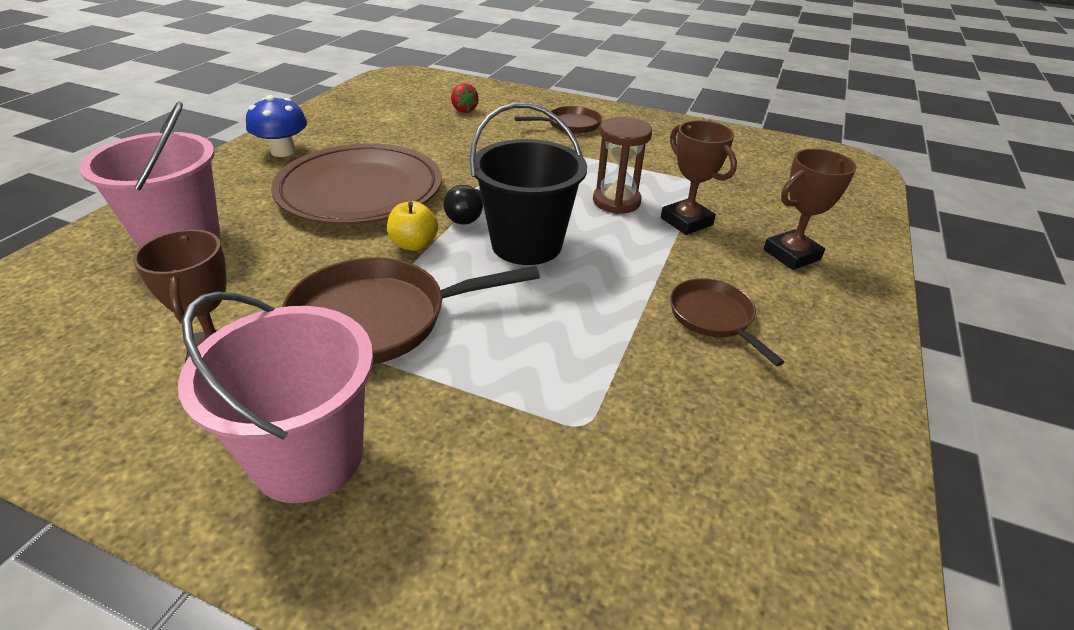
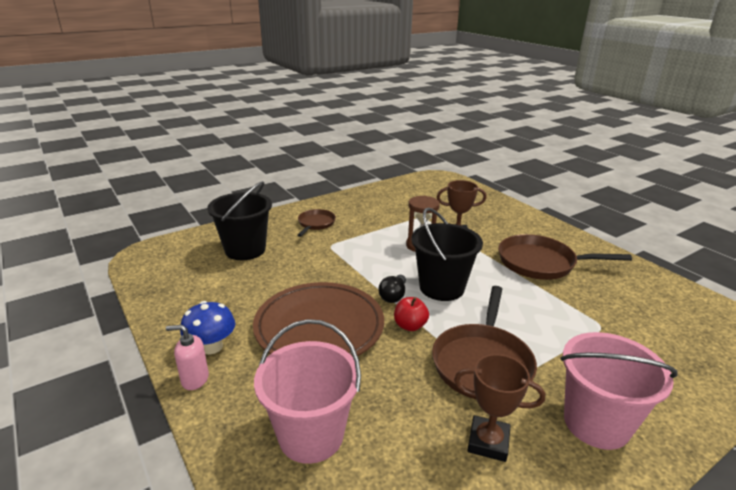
camera: 55 degrees left, 10 degrees down
yellow apple [387,201,438,251] -> red apple [394,297,429,331]
black light bulb [443,185,483,225] -> black light bulb turned 60 degrees clockwise [379,275,406,303]
red strawberry [451,83,479,113] -> black bucket [207,181,272,260]
brown pan [670,279,784,366] -> brown pan [498,234,632,280], size x1.75
brown trophy [763,149,857,270] -> none
none -> pink soap dispenser [166,325,209,390]

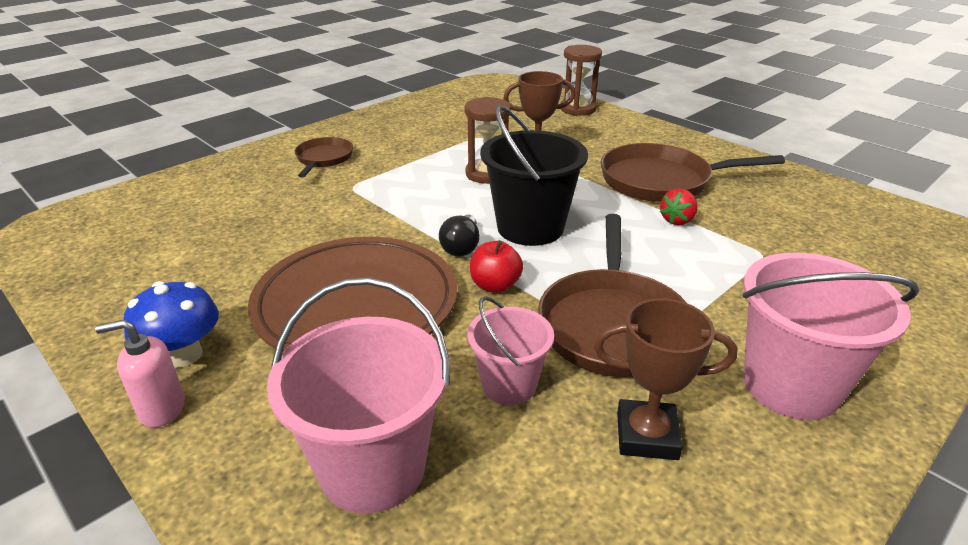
camera: 10 degrees left, 5 degrees up
black bucket [207,181,272,260] -> none
none -> pink bucket [467,296,554,405]
none -> brown hourglass [560,45,602,116]
none -> red strawberry [660,188,698,225]

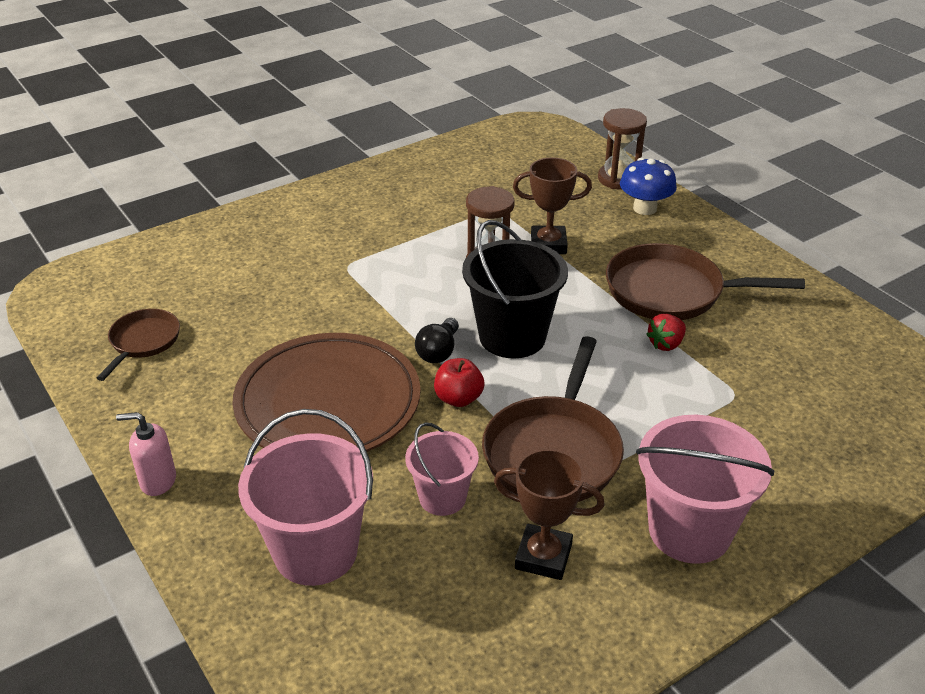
camera: 10 degrees right, 5 degrees up
blue mushroom [123,281,219,368] -> blue mushroom moved to [620,158,677,215]
brown pan [294,137,353,178] -> brown pan moved to [97,309,180,381]

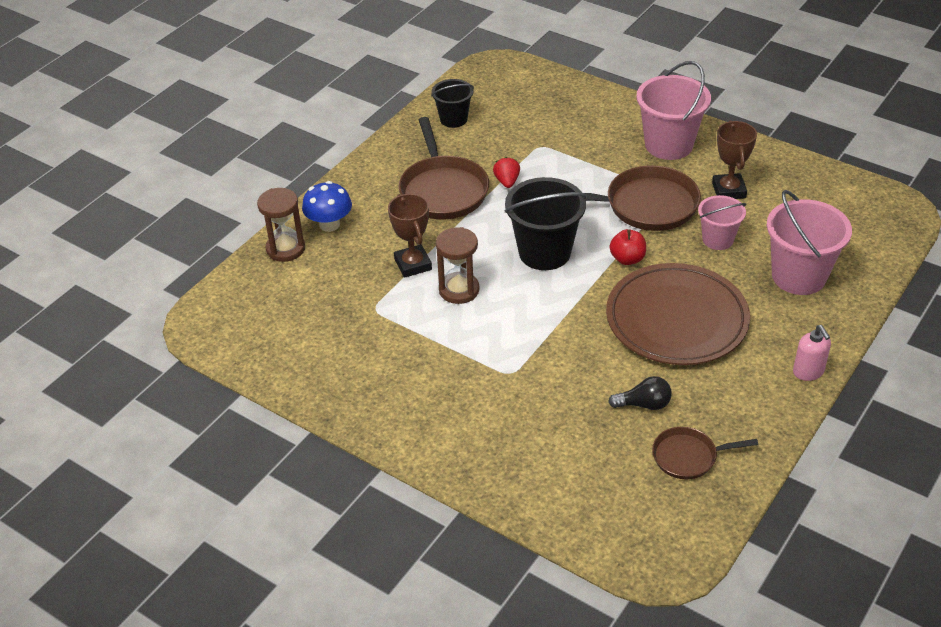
camera: 110 degrees left, 5 degrees up
black light bulb [415,318,459,363] -> black light bulb moved to [608,376,672,410]
red strawberry [646,314,686,351] -> red strawberry turned 120 degrees counterclockwise [493,157,520,188]
none -> black bucket [431,79,474,128]

